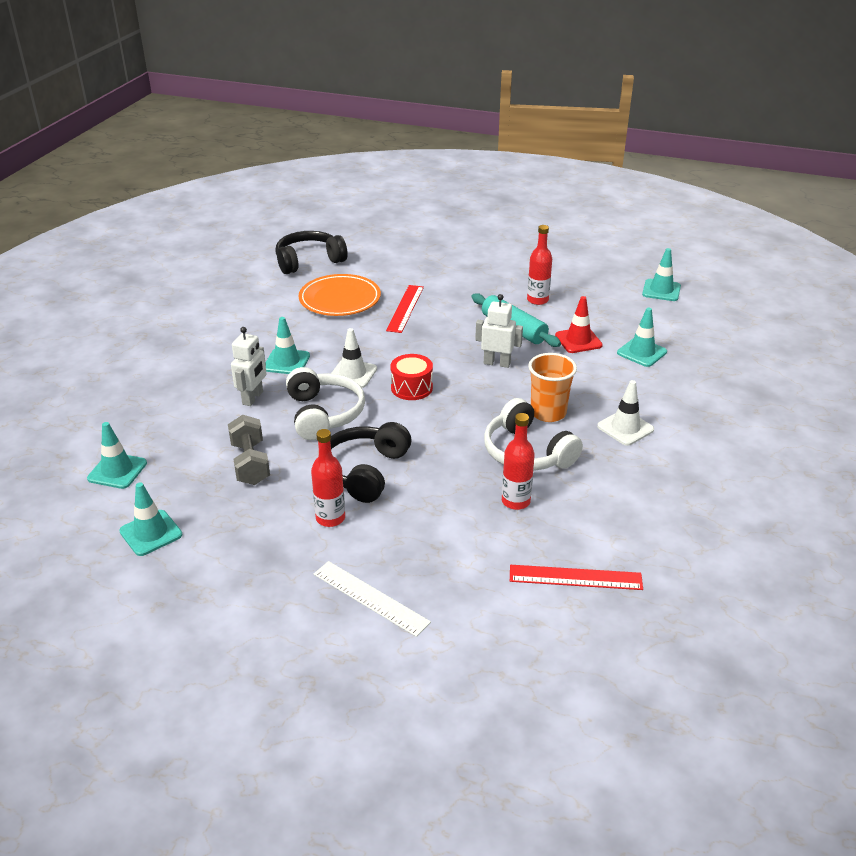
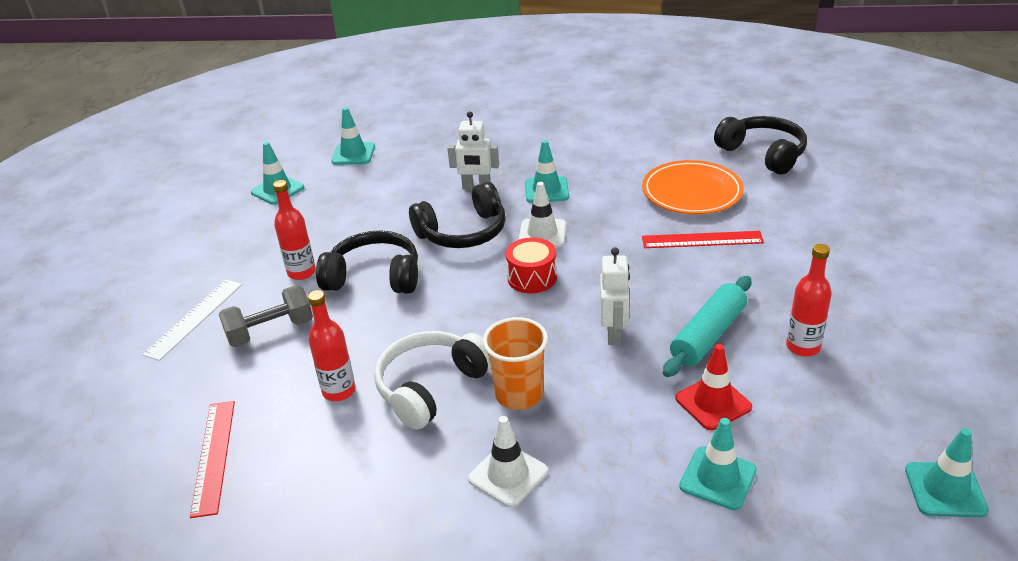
camera: 80 degrees right, 0 degrees up
grey dumbbell [228,415,270,485] -> grey dumbbell moved to [219,285,313,347]
white headphones [286,367,365,440] -> black headphones [409,182,506,248]

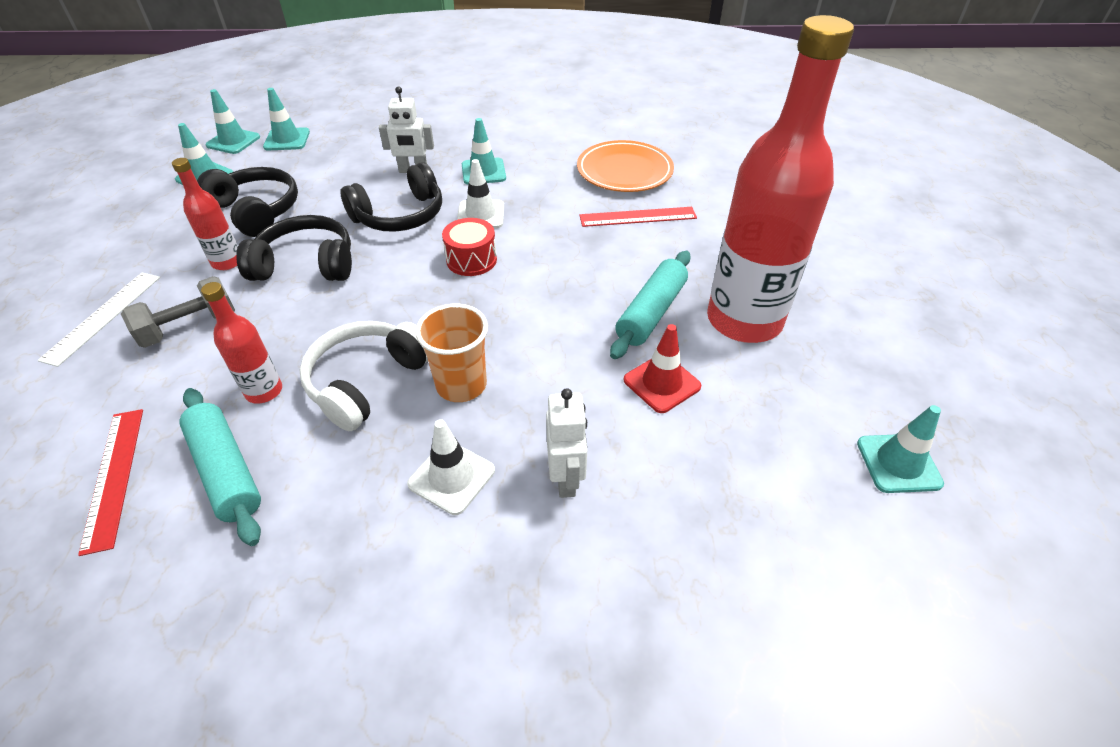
camera: 10 degrees left, 10 degrees up
white robot [600,247,630,345] -> white robot moved to [546,388,587,498]
turquoise traffic cone [679,418,757,510] -> turquoise traffic cone moved to [206,89,260,154]
black headphones [714,116,807,174] -> black headphones moved to [197,167,298,237]
red bottle [786,244,832,356] -> red bottle [707,15,854,343], size x2.28
none -> turquoise rolling pin [179,388,261,546]

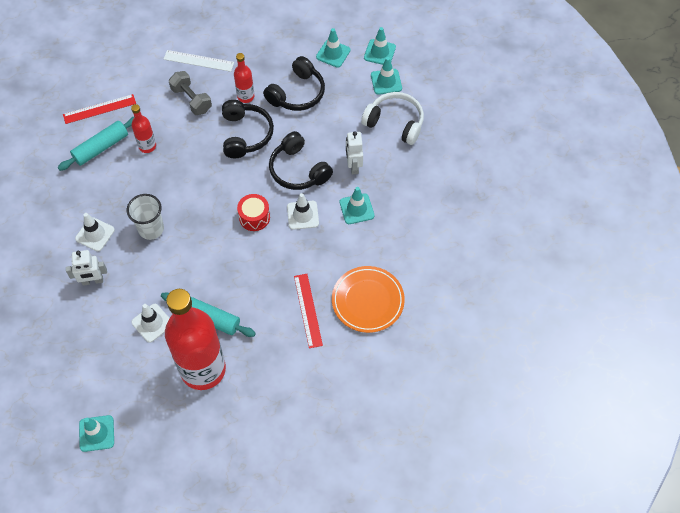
camera: 85 degrees right, 15 degrees up
white headphones [299,321,428,431] -> white headphones moved to [361,92,424,145]
orange cup [415,304,488,402] -> white cup [127,194,164,240]
red traffic cone [624,324,701,413] -> white traffic cone [131,304,169,343]

